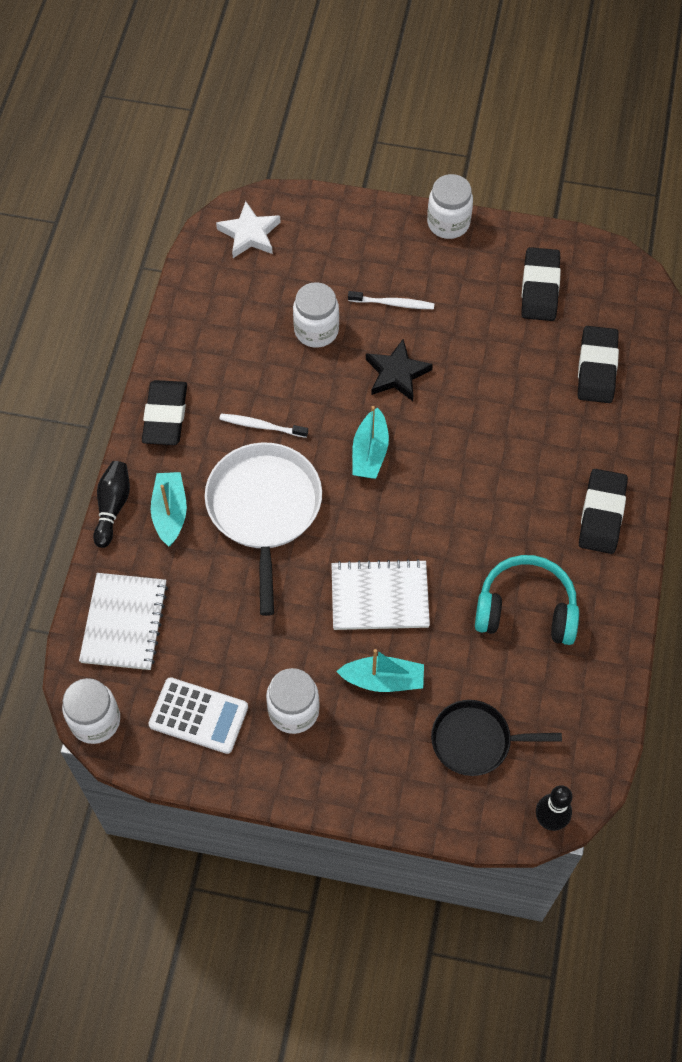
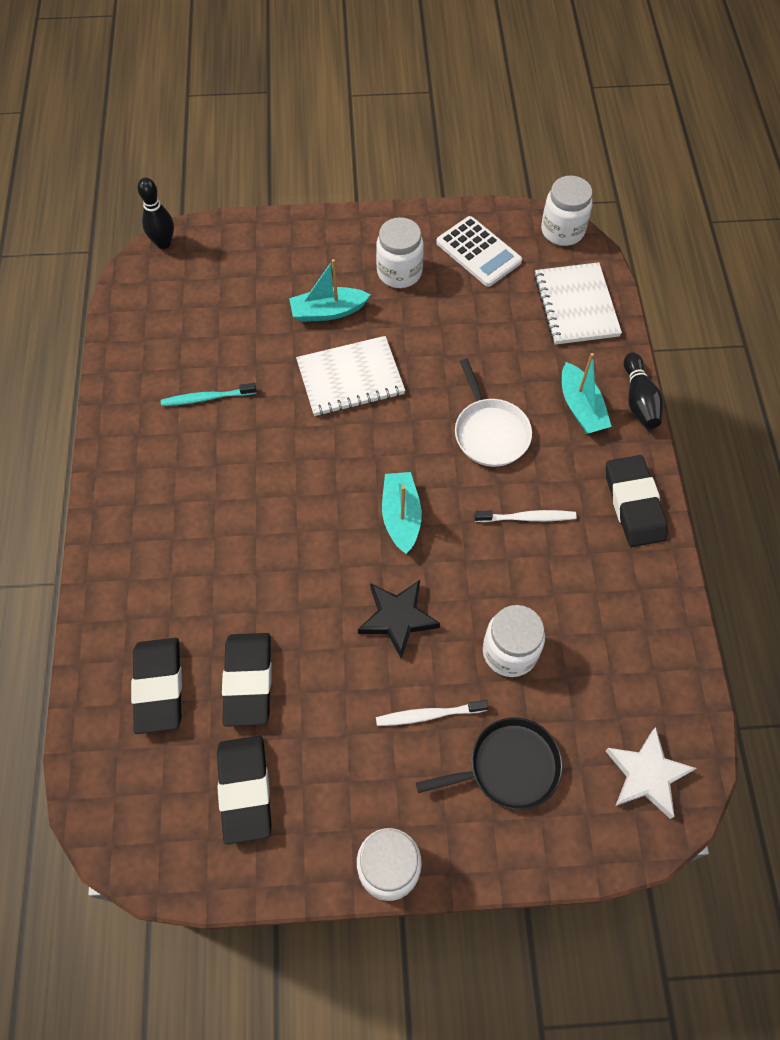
camera: 165 degrees right, 0 degrees up
white calculator [148,677,248,754] -> white calculator turned 135 degrees counterclockwise [436,216,522,287]
white pan [205,442,322,616] -> white pan [455,359,532,467], size x0.63
black pan [431,700,562,776] -> black pan moved to [416,718,563,810]
turquoise headphones [475,555,579,645] -> turquoise toothbrush [161,383,257,406]
black eraser [579,469,628,554] -> black eraser moved to [222,633,272,727]

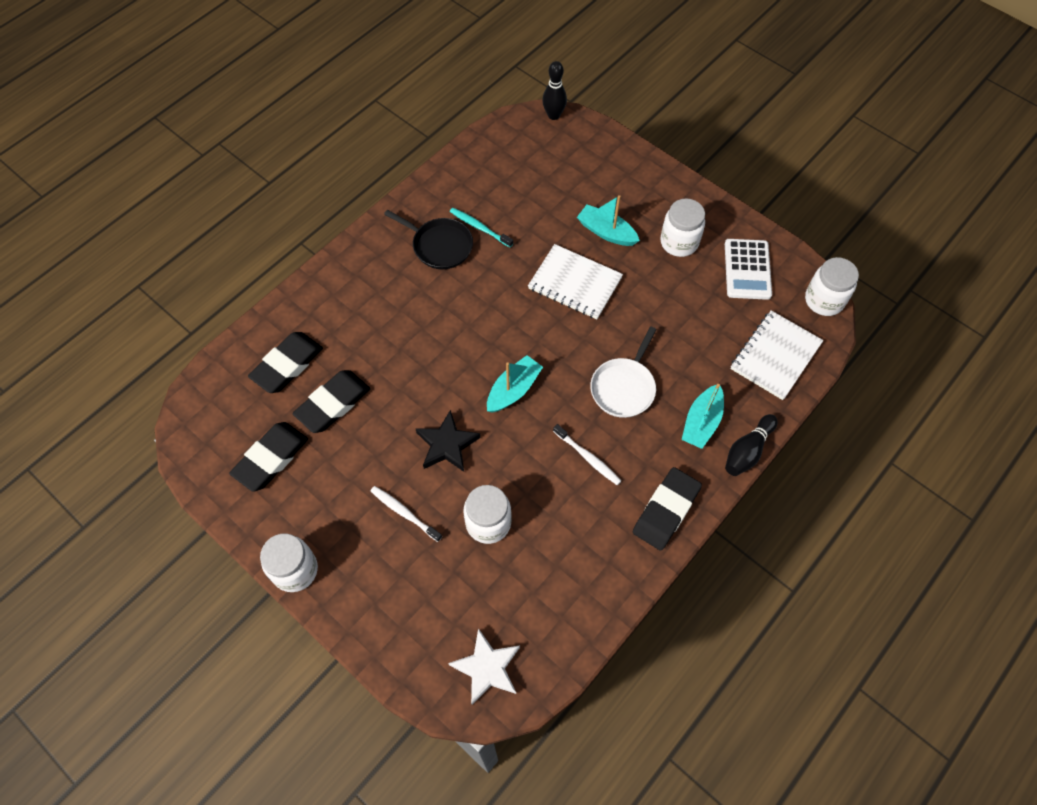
camera: 45 degrees right, 0 degrees up
black pan [416,718,563,810] -> black pan moved to [384,210,473,269]

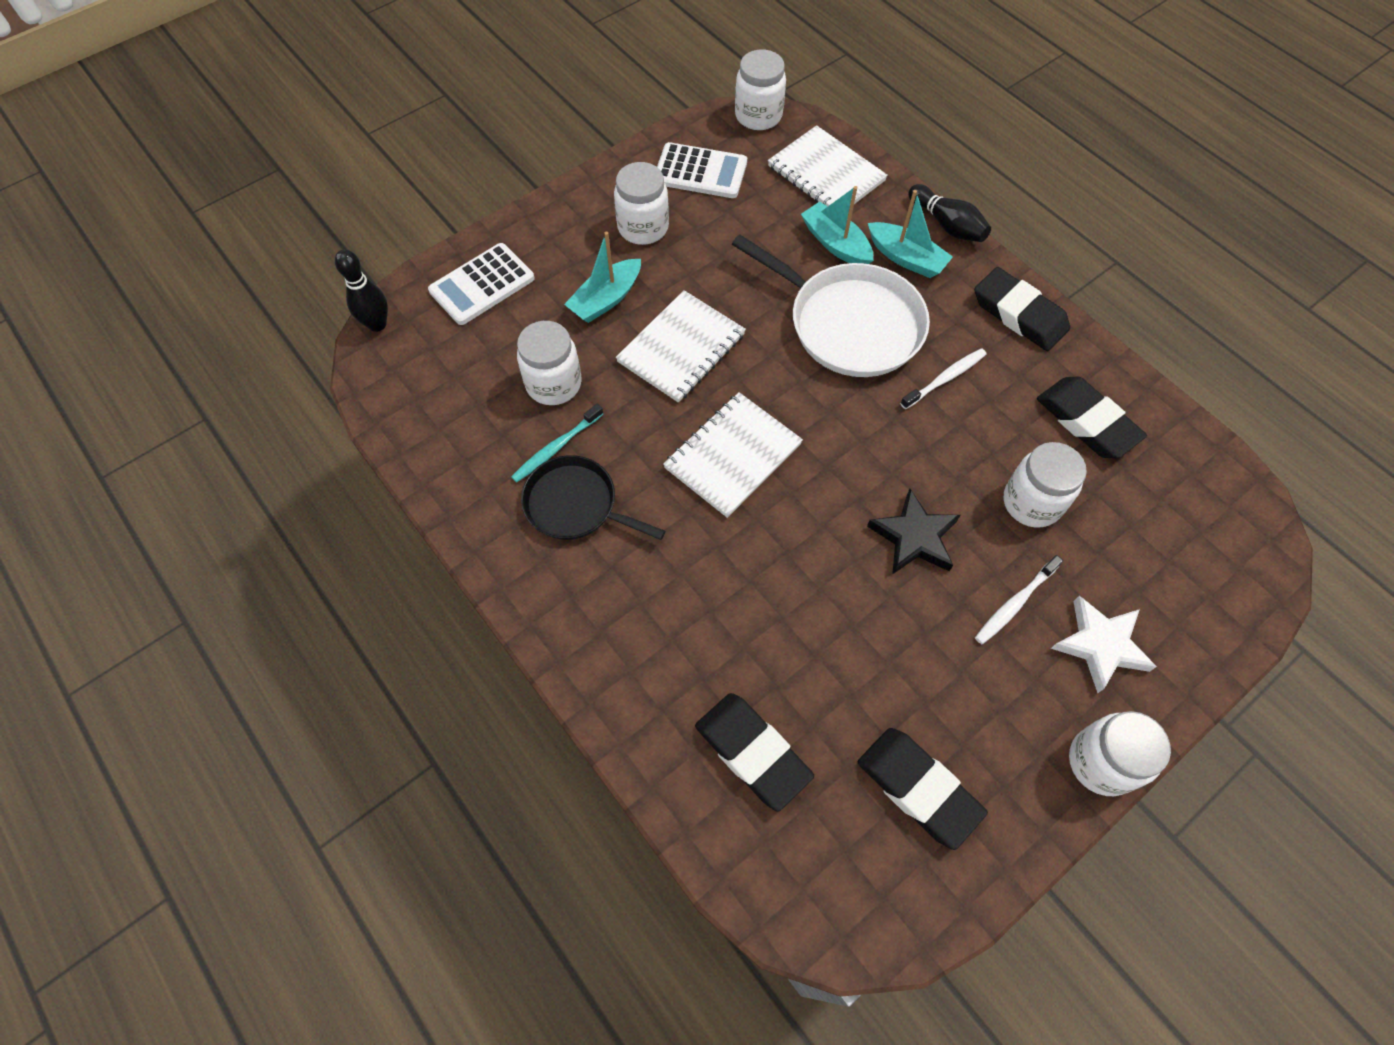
camera: 80 degrees left, 0 degrees up
black eraser [293,370,370,433] -> black eraser moved to [1037,376,1147,458]
black pan [384,210,473,269] -> black pan turned 105 degrees counterclockwise [521,455,665,540]
white star [448,628,520,705] -> white star moved to [1051,596,1157,693]
turquoise boat [487,355,543,413] -> turquoise boat moved to [801,186,873,264]
white pan [590,326,657,418] -> white pan [732,234,930,377], size x1.59
none -> white calculator [428,243,535,325]
none -> white jar [517,321,582,405]
none -> white notebook [663,392,803,518]

